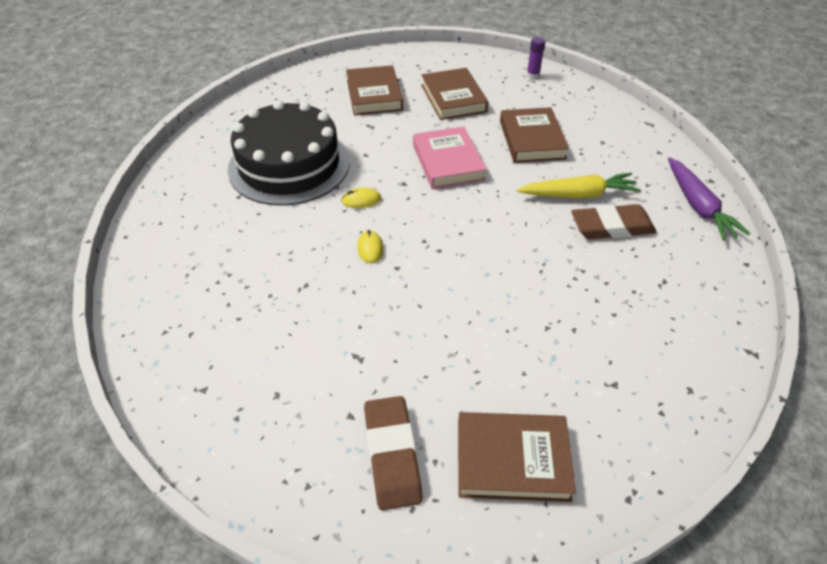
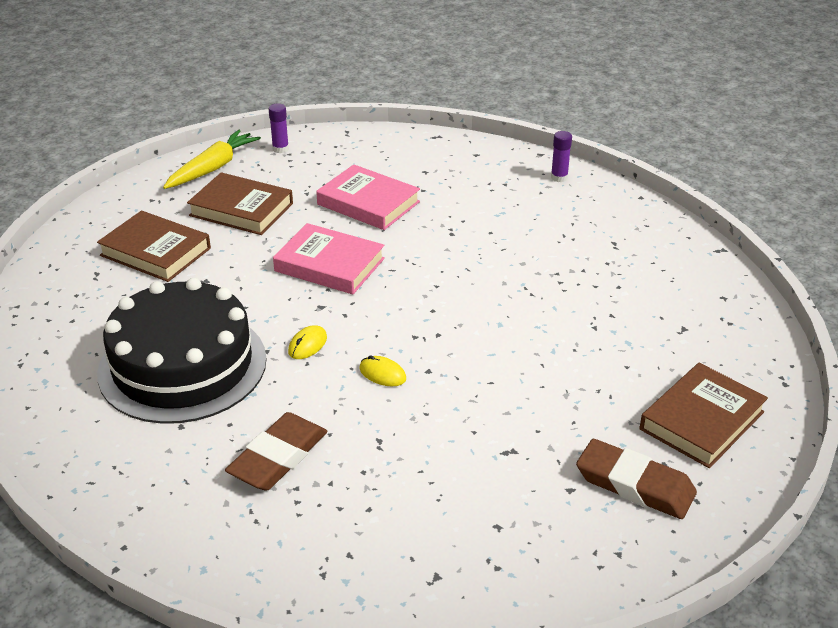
camera: 50 degrees left, 10 degrees down
brown book [500,107,569,163] -> pink book [316,164,420,230]
yellow carrot [517,173,641,199] -> yellow carrot moved to [163,130,261,189]
brown eraser [571,204,656,239] -> brown eraser moved to [225,412,327,491]
purple carrot [668,157,750,241] -> purple glue stick [551,131,572,182]

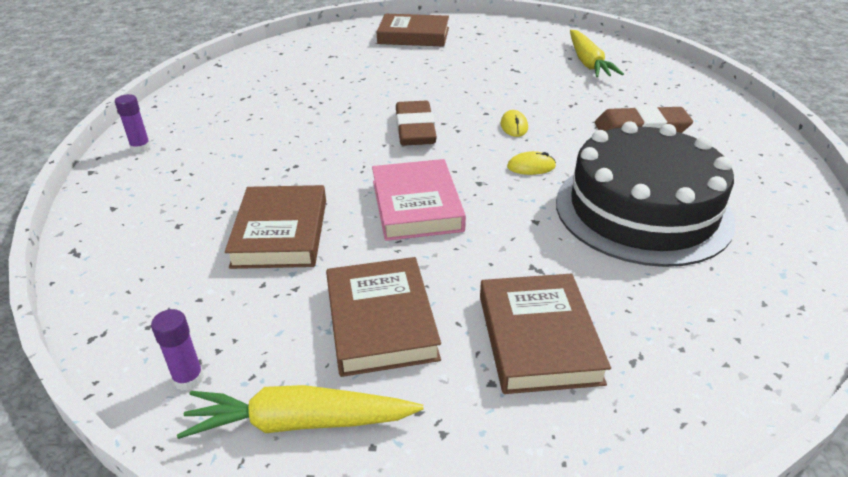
camera: 125 degrees left, 0 degrees up
pink book [316,164,420,230] -> brown book [225,185,326,269]
brown eraser [576,439,697,519] -> brown eraser moved to [396,101,437,146]
none -> yellow carrot [570,30,624,77]

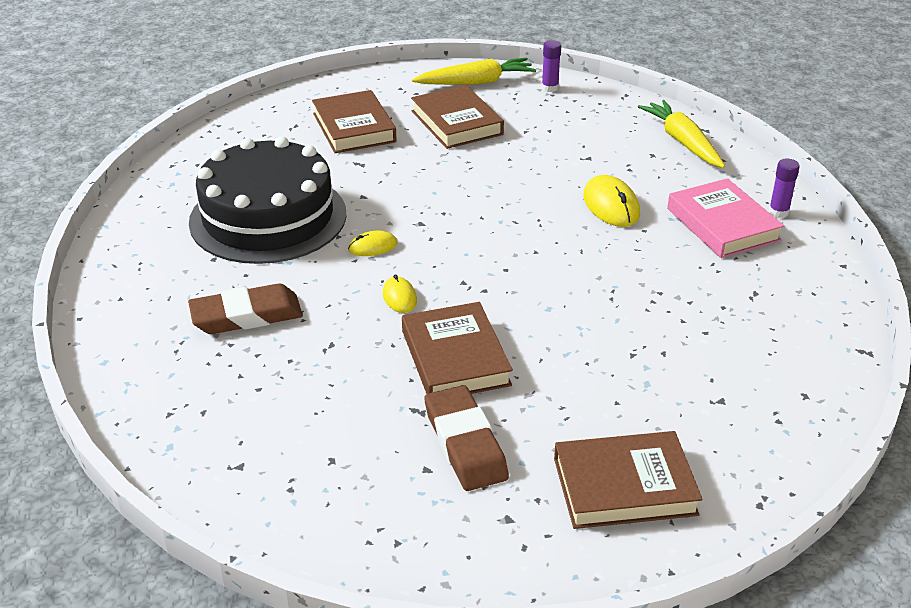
camera: 165 degrees right, 0 degrees up
brown book [225,185,326,269] -> brown book moved to [402,302,513,394]
pink book [372,159,466,241] -> pink book moved to [667,178,784,258]
brown eraser [396,101,437,146] -> brown eraser moved to [425,385,509,491]
yellow carrot [570,30,624,77] -> yellow carrot moved to [638,100,725,168]
none -> yellow mouse [583,175,640,227]

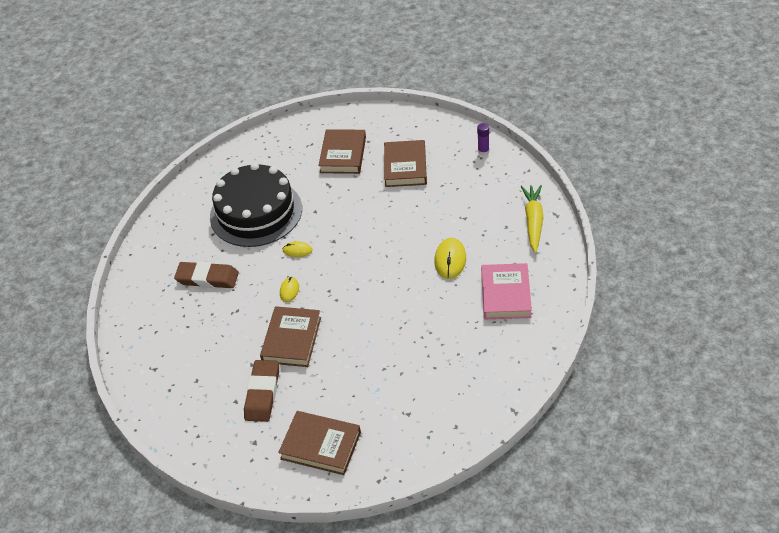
camera: 30 degrees right, 10 degrees up
yellow carrot [412,58,536,85] -> none
purple glue stick [769,159,800,218] -> none

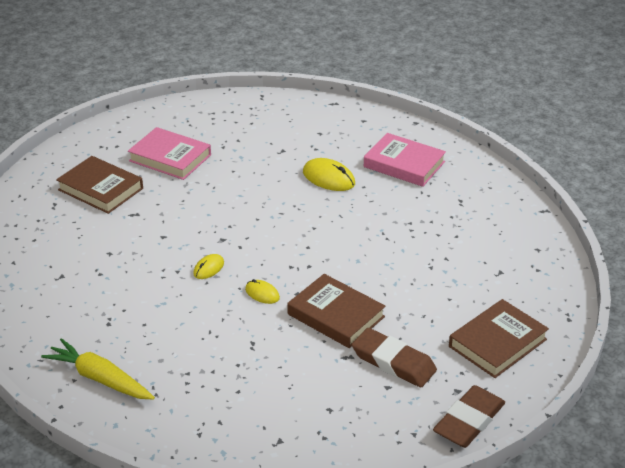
camera: 65 degrees left, 10 degrees down
brown eraser [174,262,239,288] -> brown eraser moved to [433,385,505,448]
black cake [210,163,302,247] -> none
brown book [384,140,427,187] -> pink book [128,127,211,180]
purple glue stick [477,123,490,156] -> none
yellow carrot [520,185,543,253] -> yellow carrot moved to [41,338,155,400]

